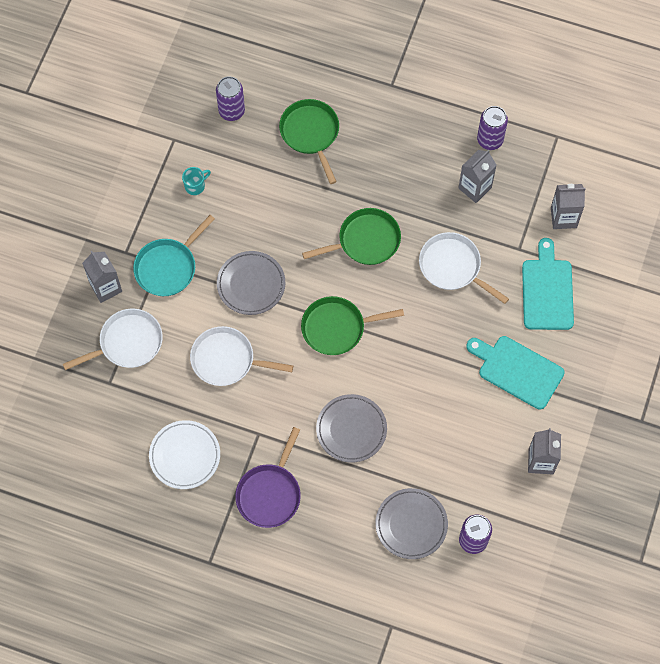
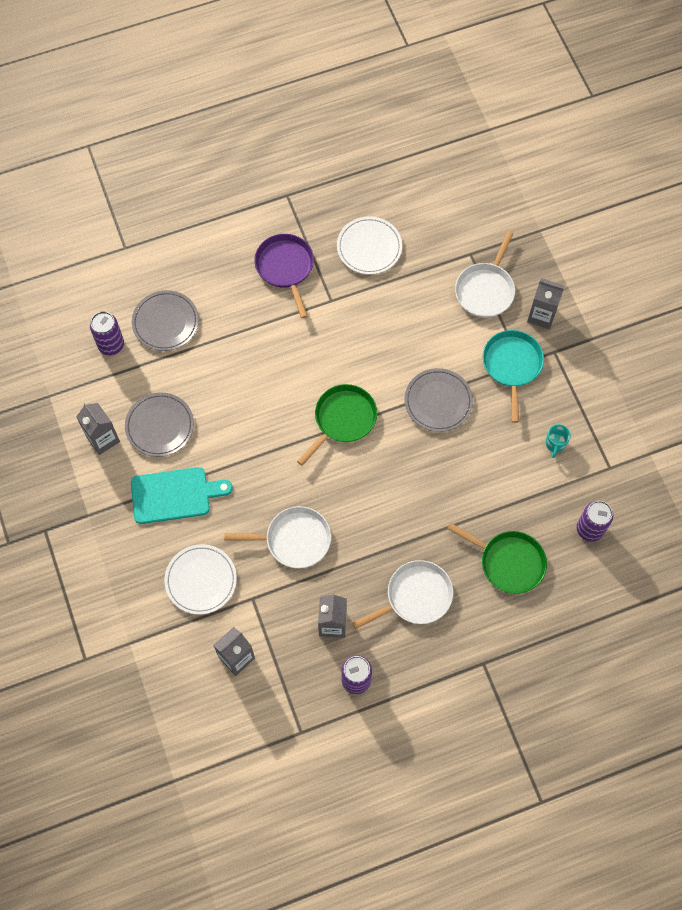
camera: 140 degrees right, 0 degrees up
white pan [190,326,293,386] -> white pan moved to [352,560,453,629]
green pan [302,208,401,265] -> none
grey plate [316,394,387,462] -> grey plate moved to [125,392,194,457]
turquoise cutting board [522,238,574,330] -> white plate [165,544,237,615]

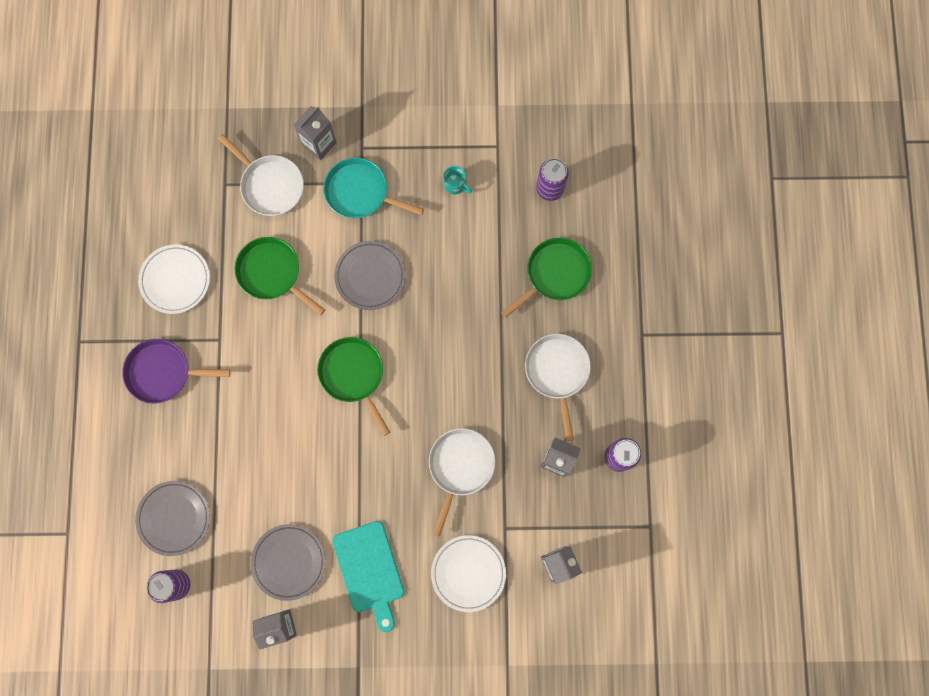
camera: 70 degrees left, 10 degrees up
turquoise cutting board [131,467,233,524] -> turquoise cutting board turned 150 degrees clockwise [332,521,404,632]
none -> green pan [234,237,325,316]

